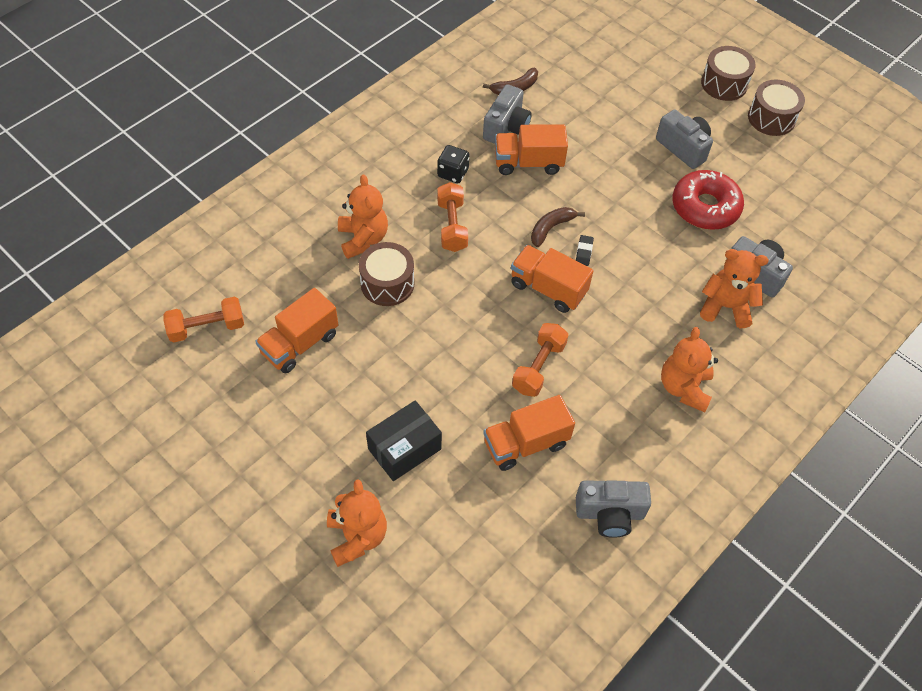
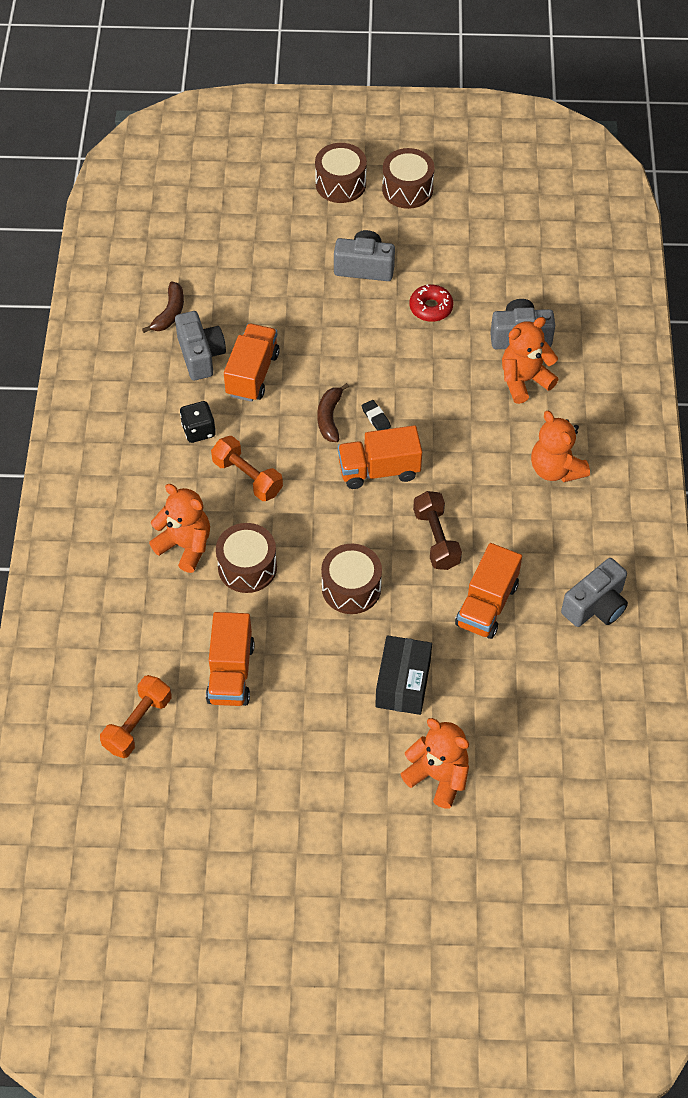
camera: 40 degrees left, 0 degrees up
orange truck [495,124,568,175] -> orange truck turned 150 degrees clockwise [224,323,280,402]
orange dumbbell [512,323,569,397] -> brown dumbbell [413,491,462,570]
red donut [672,170,744,230] -> red donut [409,284,453,322], size x0.59
none -> brown drum [321,544,382,614]

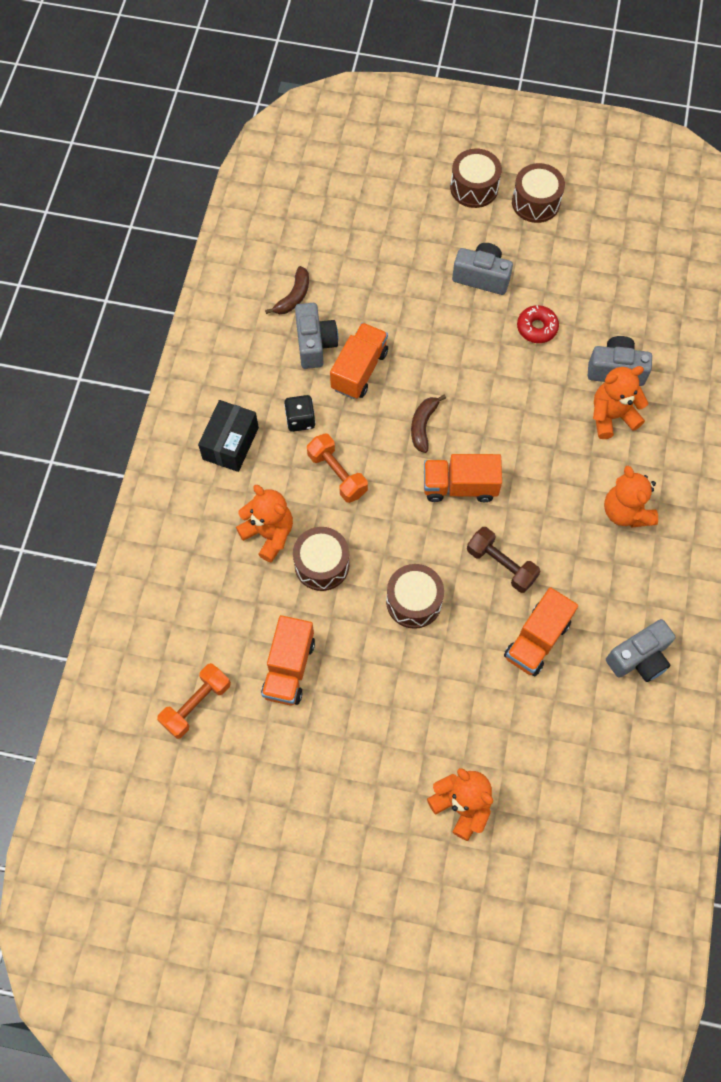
camera: 10 degrees right, 10 degrees up
black eraser [362,400,391,431] -> none
black box [375,635,432,715] -> black box moved to [198,400,259,472]
brown dumbbell [413,491,462,570] -> brown dumbbell turned 45 degrees counterclockwise [467,527,541,593]

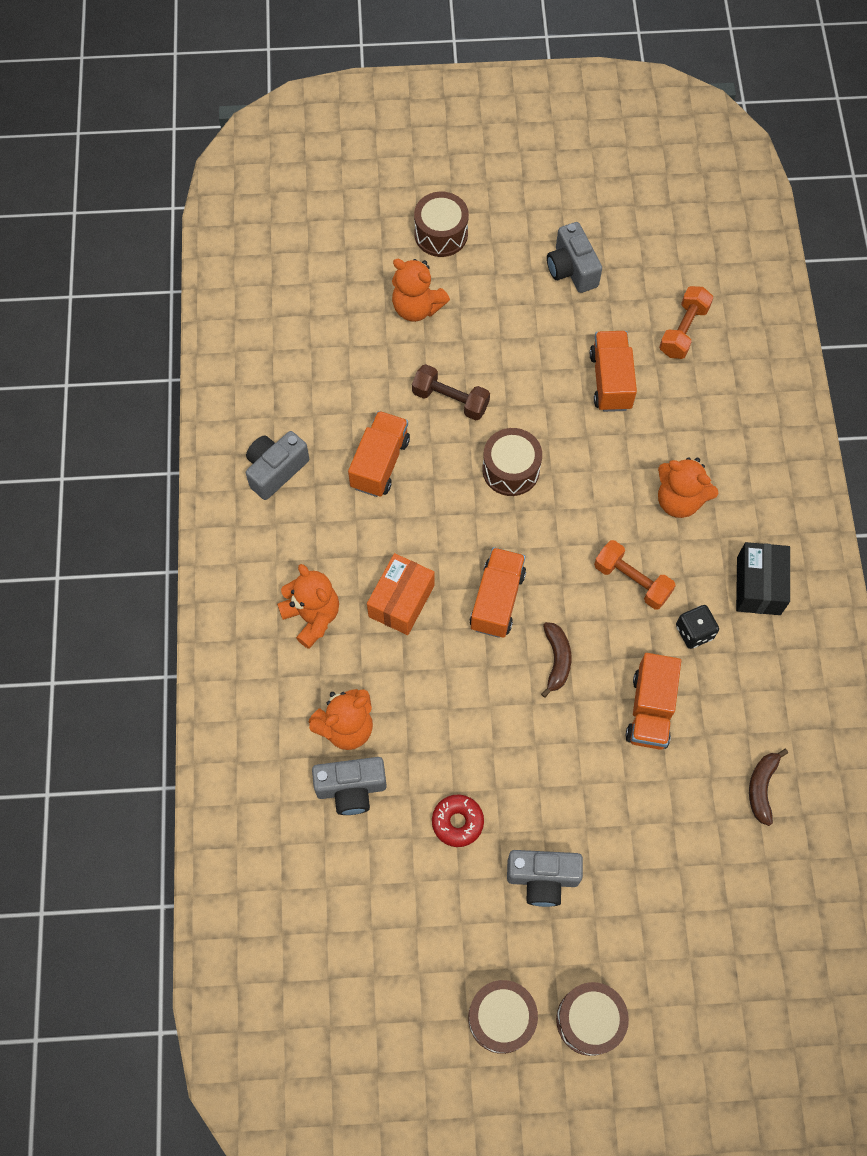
camera: 165 degrees right, 0 degrees up
brown drum [293,527,350,591] -> brown drum moved to [414,192,469,257]
grey camera [295,303,338,369] -> grey camera moved to [547,222,602,293]
orange truck [424,454,502,502] -> orange truck turned 60 degrees counterclockwise [470,547,526,638]
brown dumbbell [467,527,541,593] -> brown dumbbell moved to [412,364,490,420]
none -> orange box [367,553,434,635]

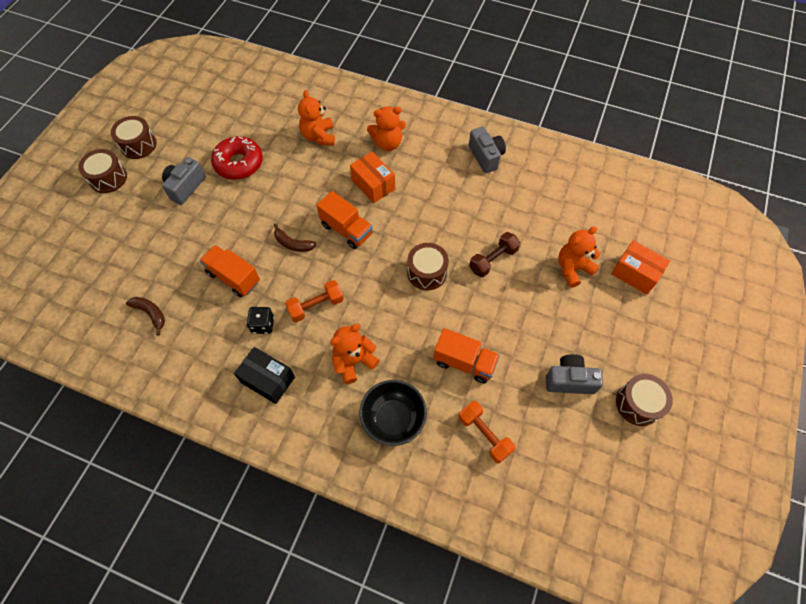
camera: 115 degrees right, 5 degrees down
grey camera [312,757,387,815] -> none
orange truck [348,411,410,497] -> none
brown drum [414,192,469,257] -> brown drum moved to [616,374,673,426]
red donut [432,794,484,847] -> red donut [211,136,263,180], size x1.69
none -> black bowl [360,380,427,446]
none -> orange box [611,240,670,295]

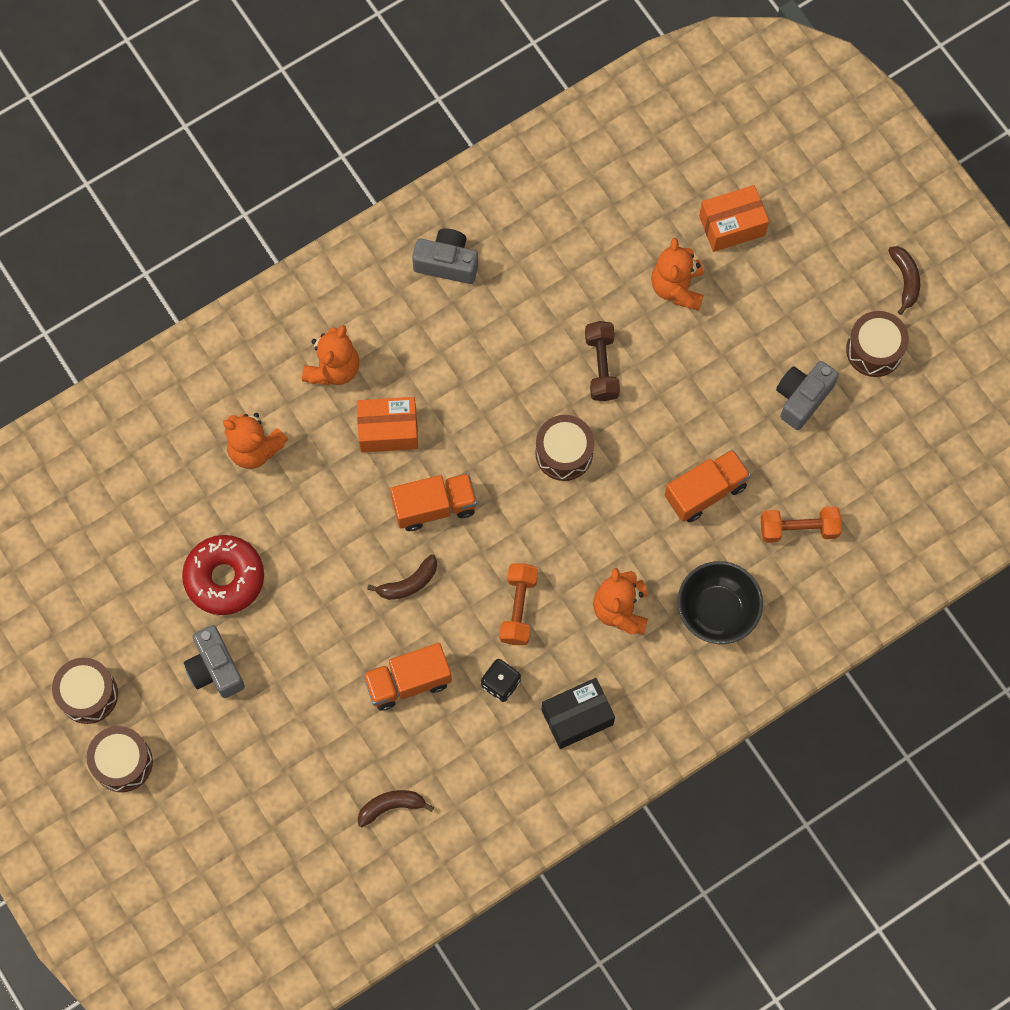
camera: 55 degrees left, 10 degrees up
none -> brown banana [888,246,920,315]

